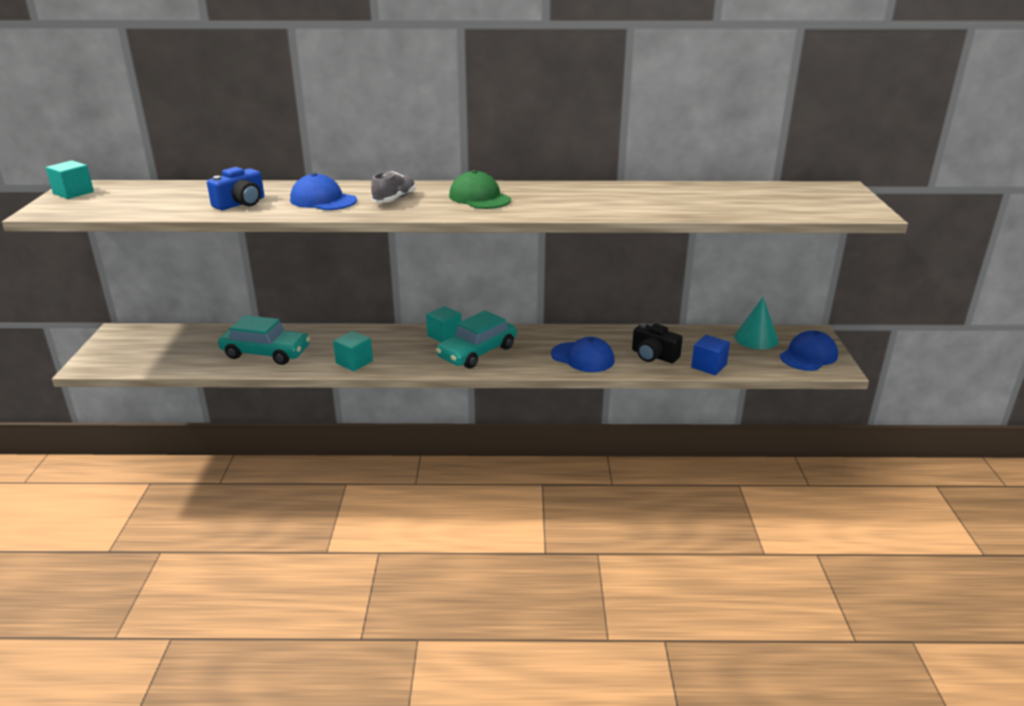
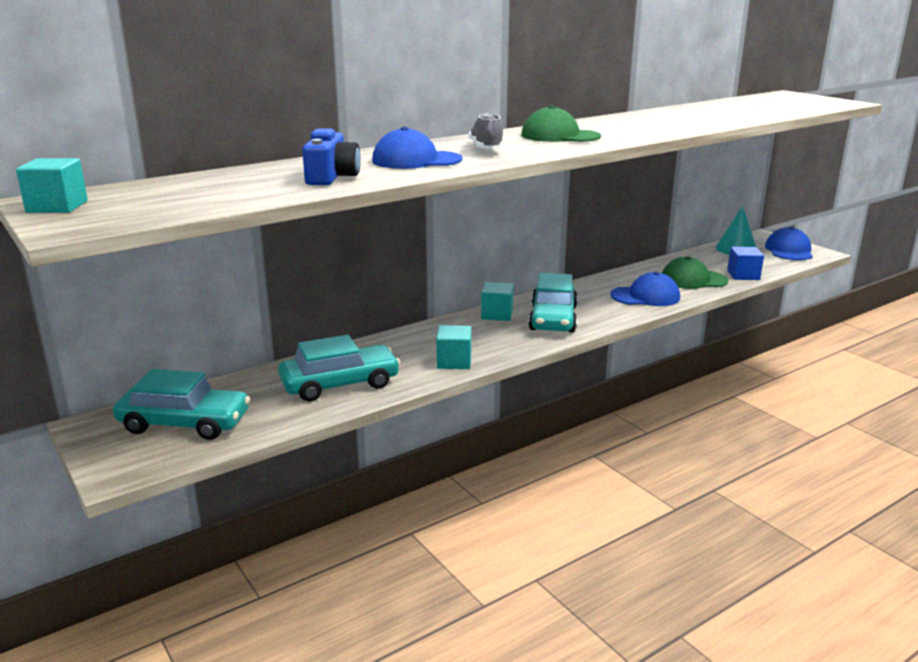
camera: 35 degrees left, 5 degrees down
black camera [632,323,683,363] -> green cap [662,256,729,289]
none -> turquoise car [113,369,250,440]

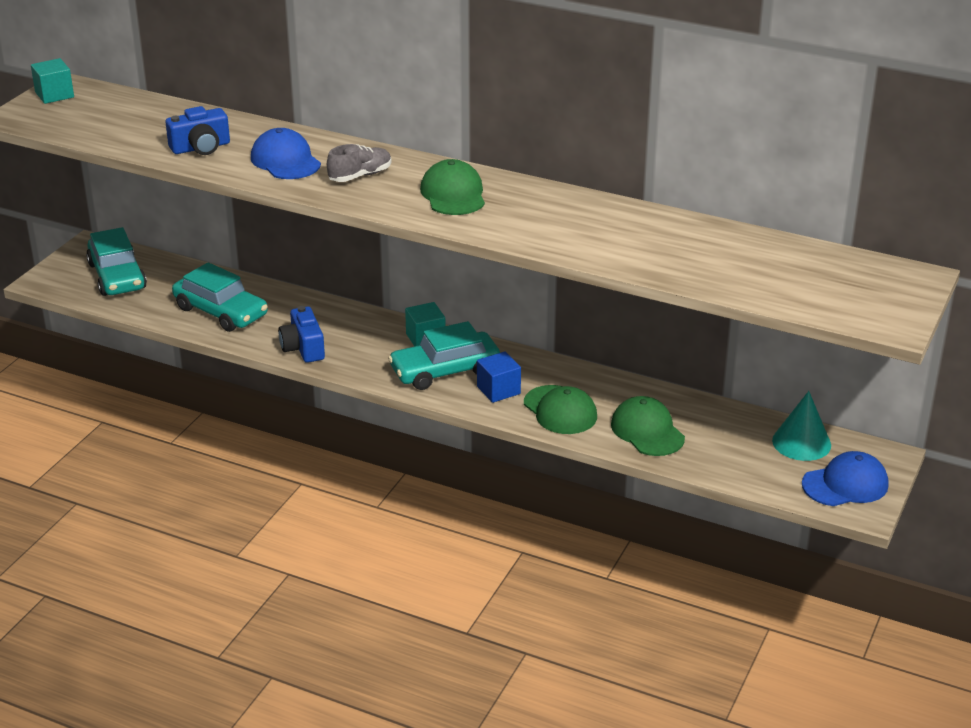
camera: 60 degrees right, 10 degrees up
turquoise cube [436,325,472,369] -> blue camera [278,306,325,363]
blue cap [610,272,680,306] -> green cap [524,385,597,434]
blue cube [727,247,764,280] -> blue cube moved to [477,351,521,403]

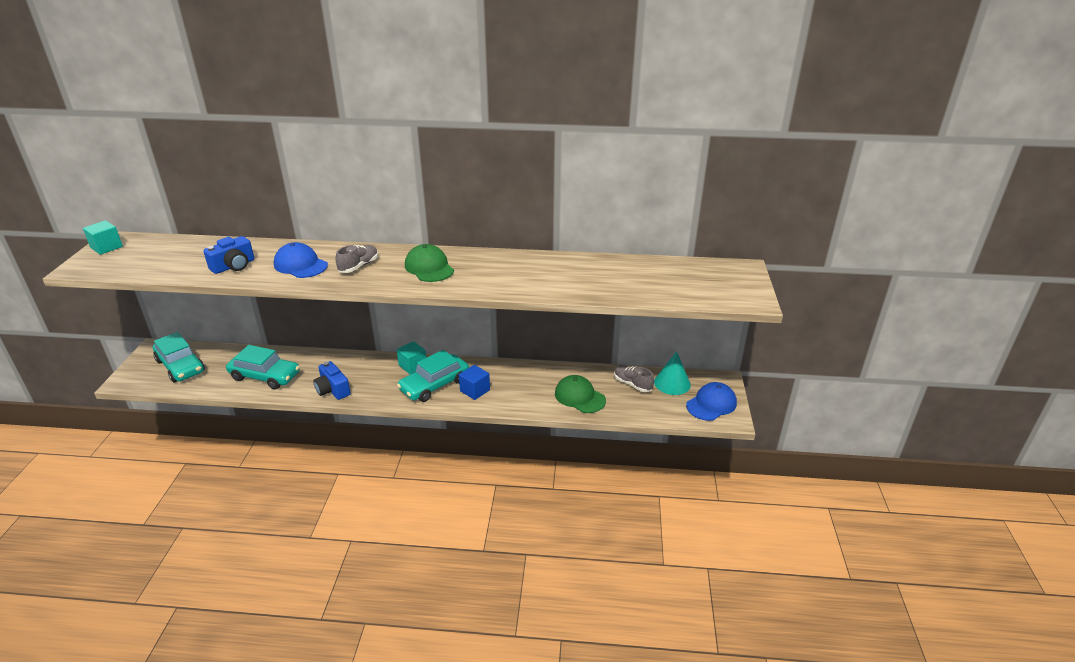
camera: 20 degrees left, 0 degrees up
green cap [524,385,597,434] -> none
none -> grey shoe [614,365,654,392]

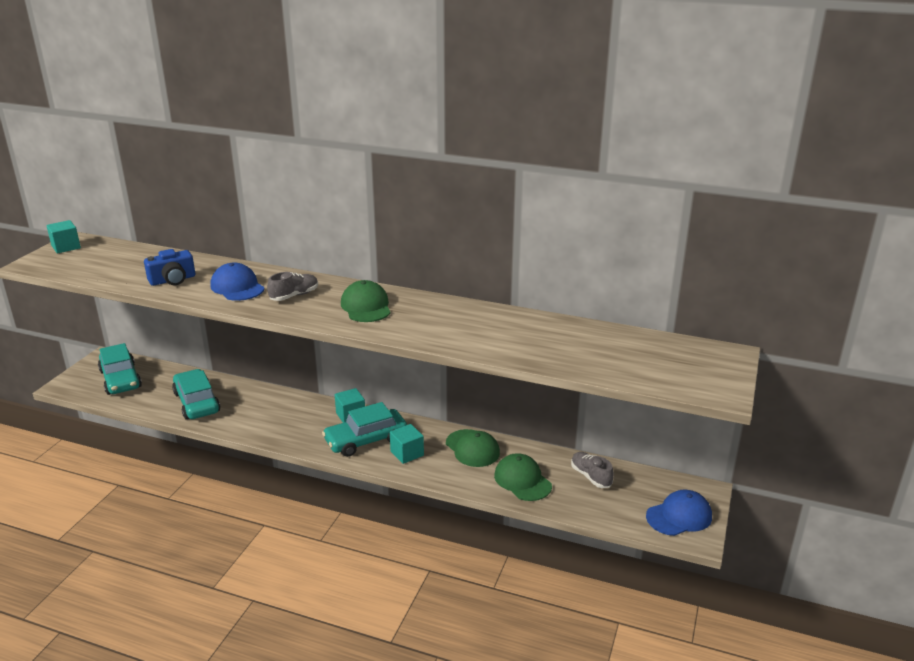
camera: 15 degrees right, 5 degrees down
turquoise car [226,345,300,389] -> turquoise car turned 150 degrees counterclockwise [172,369,220,420]
blue camera [313,361,351,400] -> none
blue cube [459,365,490,400] -> turquoise cube [390,424,424,464]
turquoise cone [654,351,691,395] -> none
none -> green cap [446,429,500,467]

